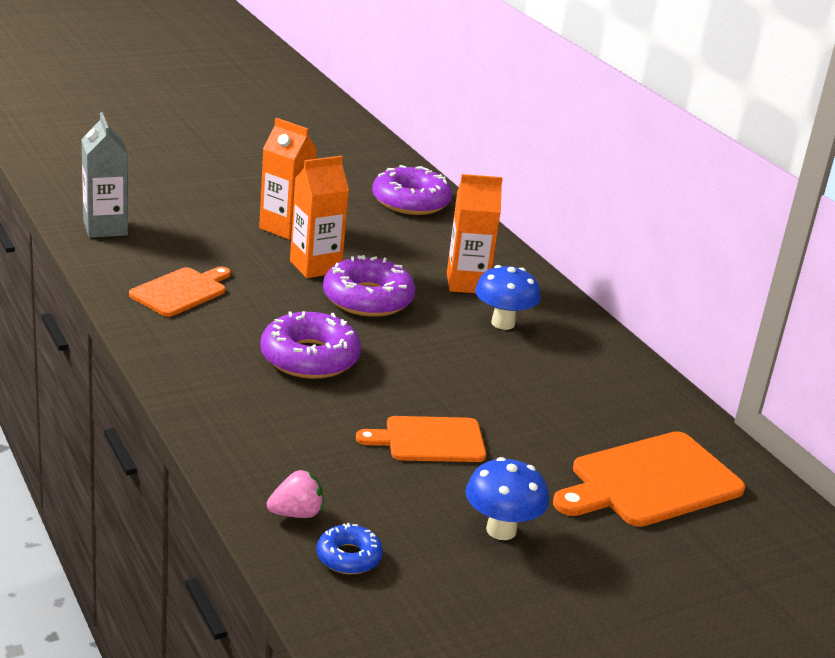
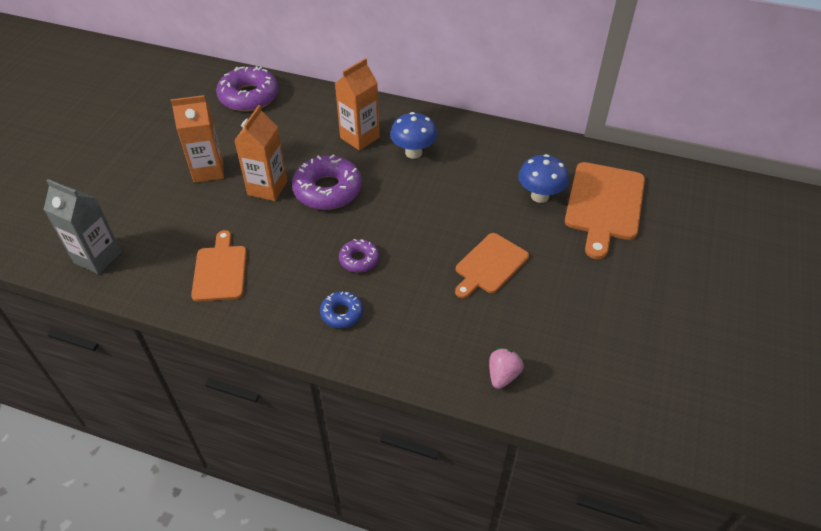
camera: 40 degrees left, 20 degrees up
purple donut [260,311,361,379] -> purple donut [339,239,379,273], size x0.54
blue donut [316,523,383,574] -> blue donut moved to [320,291,363,328]
blue mushroom [466,457,549,540] -> blue mushroom moved to [518,154,569,203]

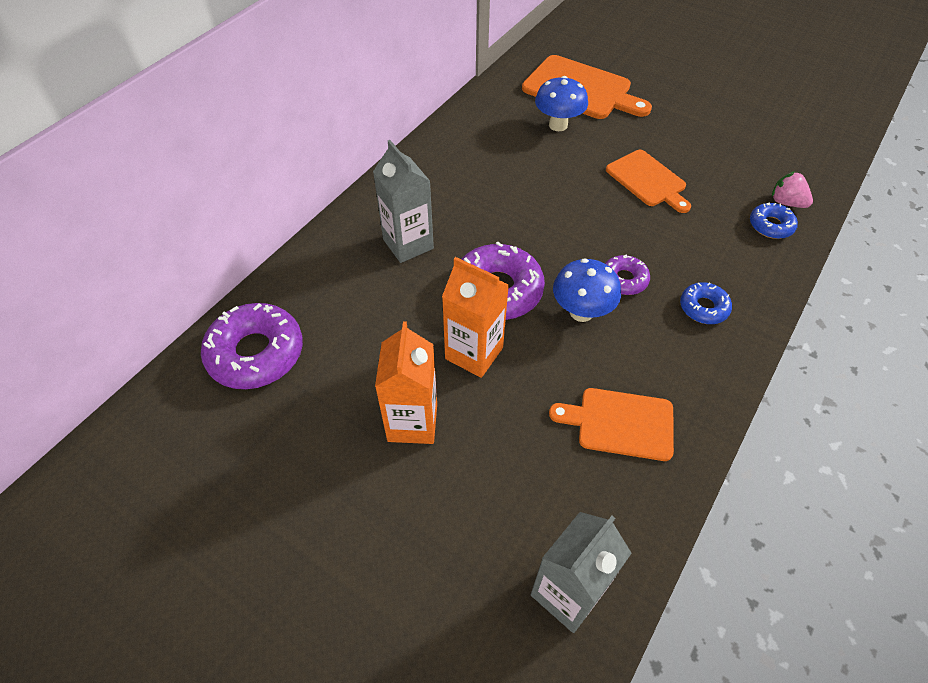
camera: 75 degrees left, 5 degrees up
orange carton [335,58,380,151] -> grey carton [373,140,434,263]
blue mushroom [390,112,437,159] -> blue mushroom moved to [553,259,621,322]
none -> blue donut [750,203,798,239]

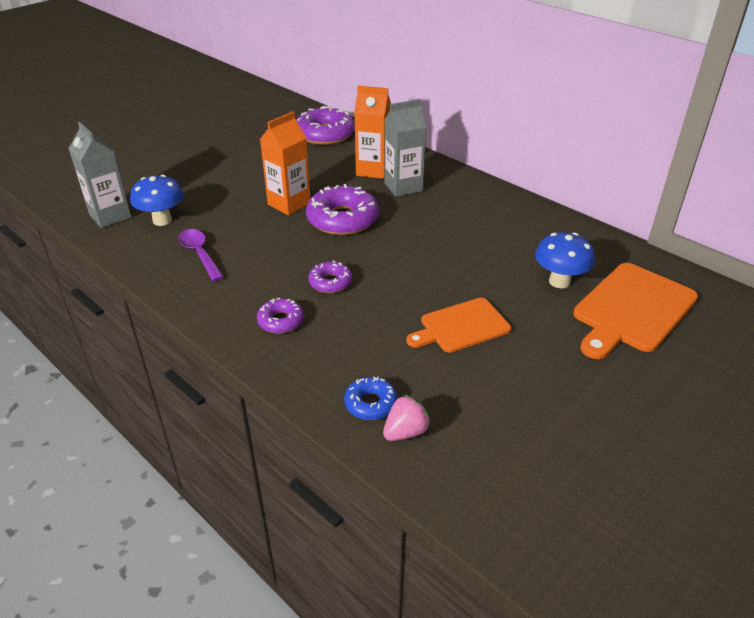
camera: 100 degrees right, 15 degrees down
orange carton [375,321,437,444] -> orange carton moved to [354,86,391,179]
orange cutting board [549,388,674,461] -> purple spoon [178,229,224,281]
blue mushroom [553,259,621,322] -> blue mushroom moved to [130,175,184,226]
blue donut [680,282,732,324] -> purple donut [257,298,304,334]

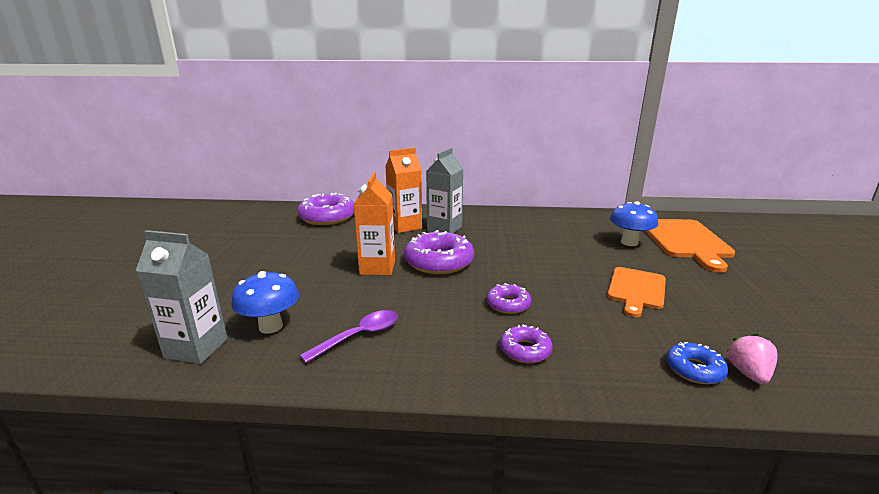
camera: 40 degrees left, 15 degrees down
purple spoon [178,229,224,281] -> purple spoon turned 120 degrees clockwise [299,310,398,363]

